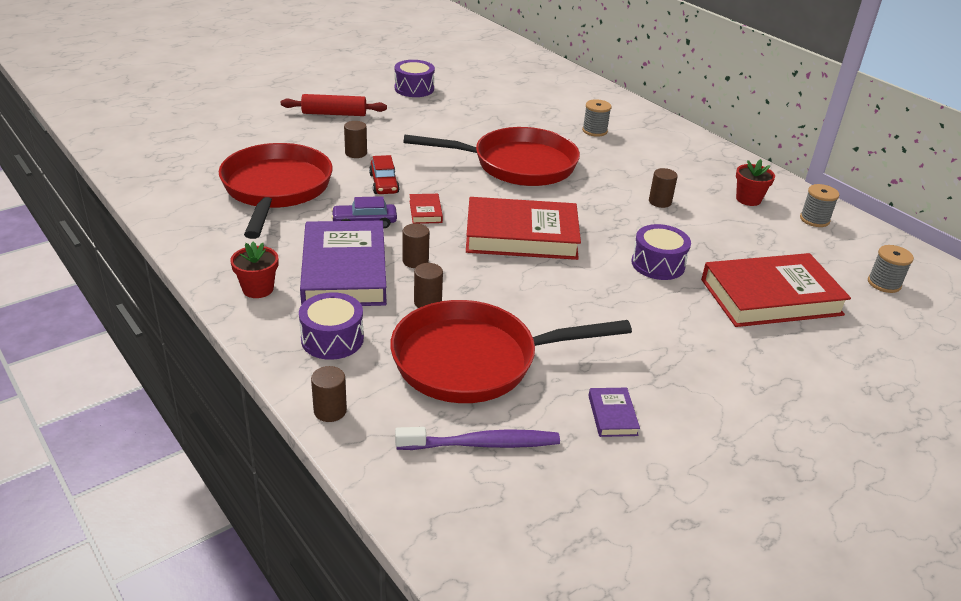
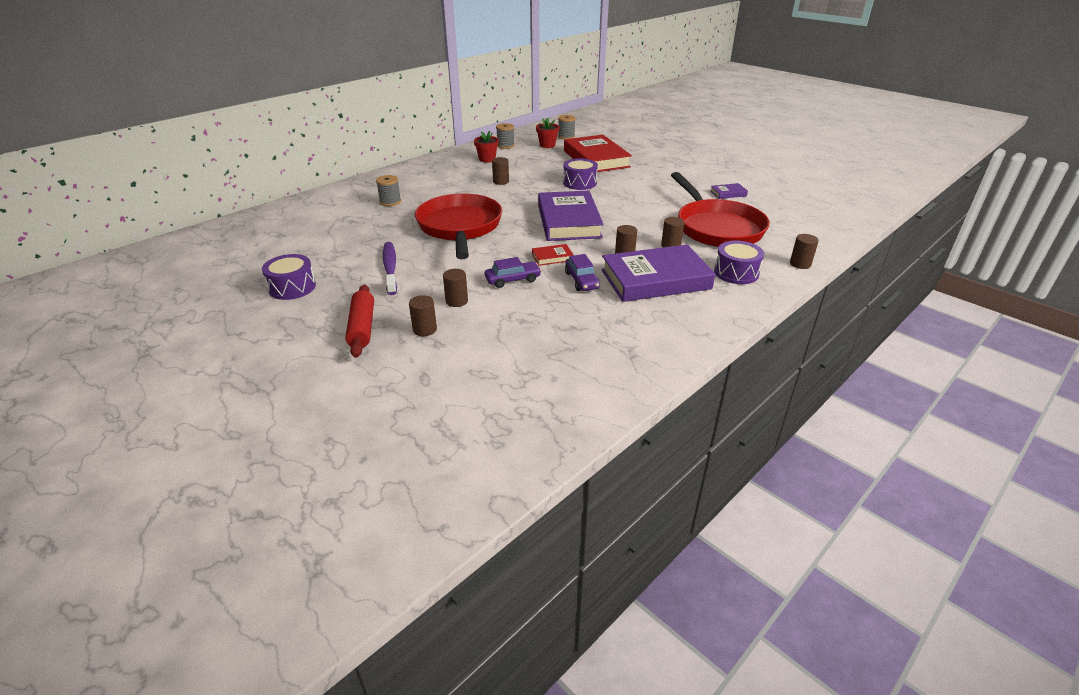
camera: 95 degrees left, 0 degrees up
red pan [219,143,333,239] -> none
red flower pot [230,242,278,298] -> red flower pot moved to [536,118,559,148]
red car [369,155,400,194] -> purple car [485,257,542,288]
purple toothbrush [395,427,560,450] -> purple toothbrush moved to [383,242,397,295]
red book [466,197,581,260] -> purple book [538,191,604,241]
none -> brown cylinder [409,295,437,336]

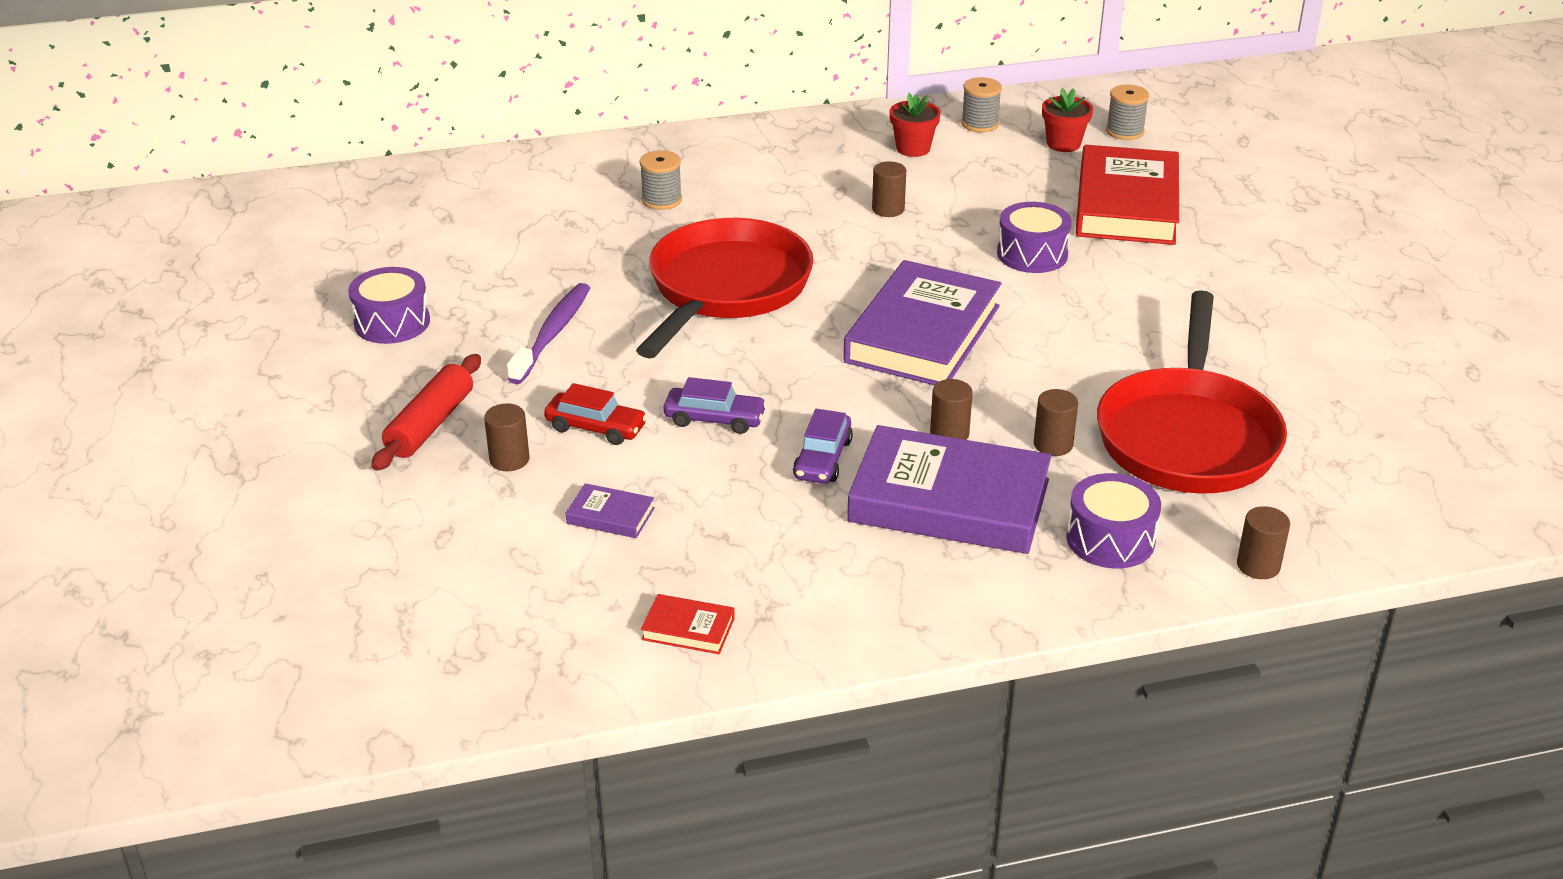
camera: 30 degrees right, 0 degrees up
brown cylinder [443,269,468,307] -> red car [544,383,647,445]
red book [532,244,573,266] -> red book moved to [641,594,735,654]
purple book [710,183,748,199] -> purple book moved to [566,483,655,538]

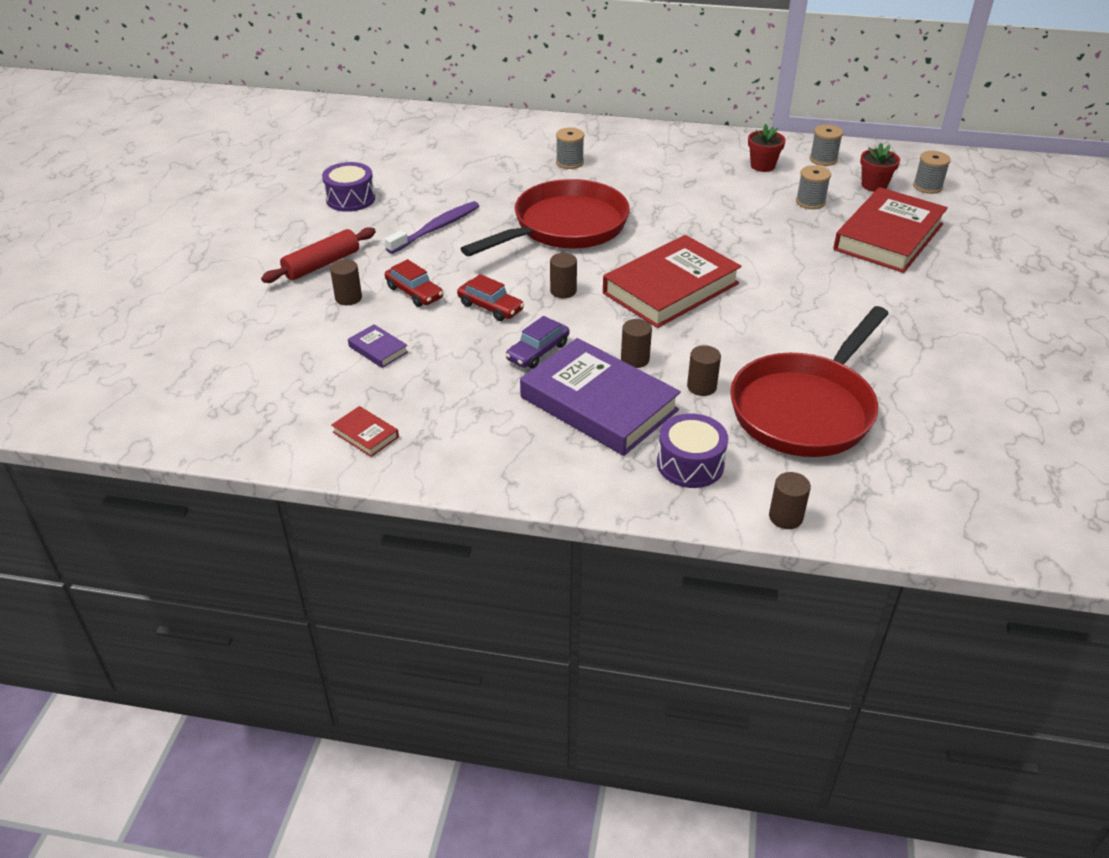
camera: 25 degrees right, 5 degrees up
purple car [663,377,767,434] -> red car [457,274,524,321]
purple book [844,260,1002,385] -> red book [603,235,741,328]
brown cylinder [872,161,906,217] -> brown cylinder moved to [550,253,577,298]
purple drum [997,202,1072,273] -> none
none -> grey spool [796,165,831,209]

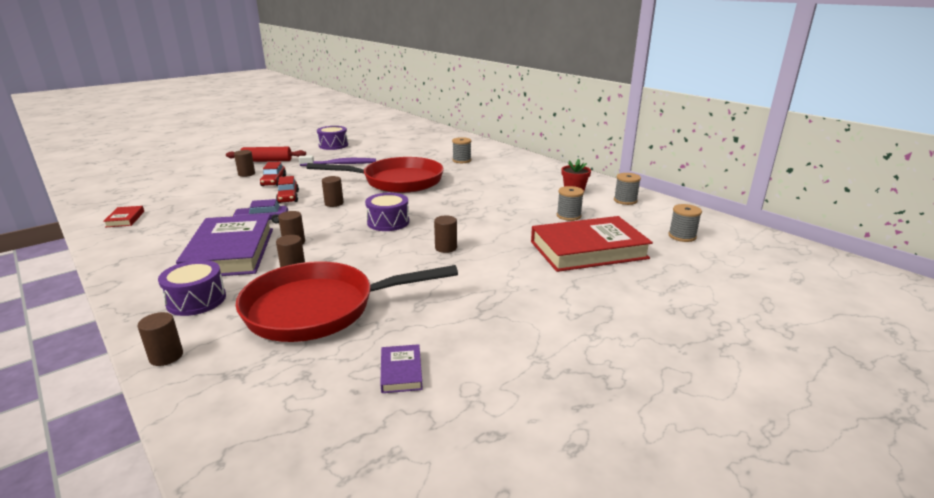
camera: 40 degrees right, 15 degrees down
purple book [348,324,408,368] -> purple book moved to [380,344,423,393]
red book [603,235,741,328] -> purple drum [365,193,409,231]
red flower pot [860,143,900,192] -> none
none -> brown cylinder [434,215,457,253]

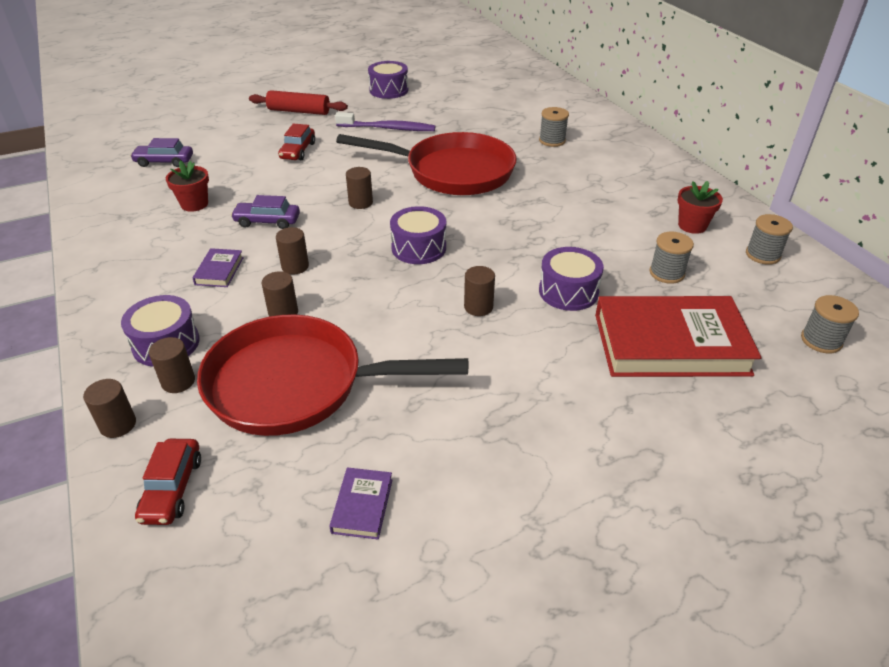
camera: 15 degrees right, 15 degrees up
red book [103,206,144,228] -> none
purple book [176,214,273,276] -> purple book [193,248,244,287], size x0.41
brown cylinder [234,150,255,177] -> brown cylinder moved to [149,337,195,393]
red car [276,176,299,203] -> red car moved to [135,439,201,525]
none -> purple car [130,138,193,167]
none -> red flower pot [166,161,209,212]
none -> purple drum [539,247,604,311]

